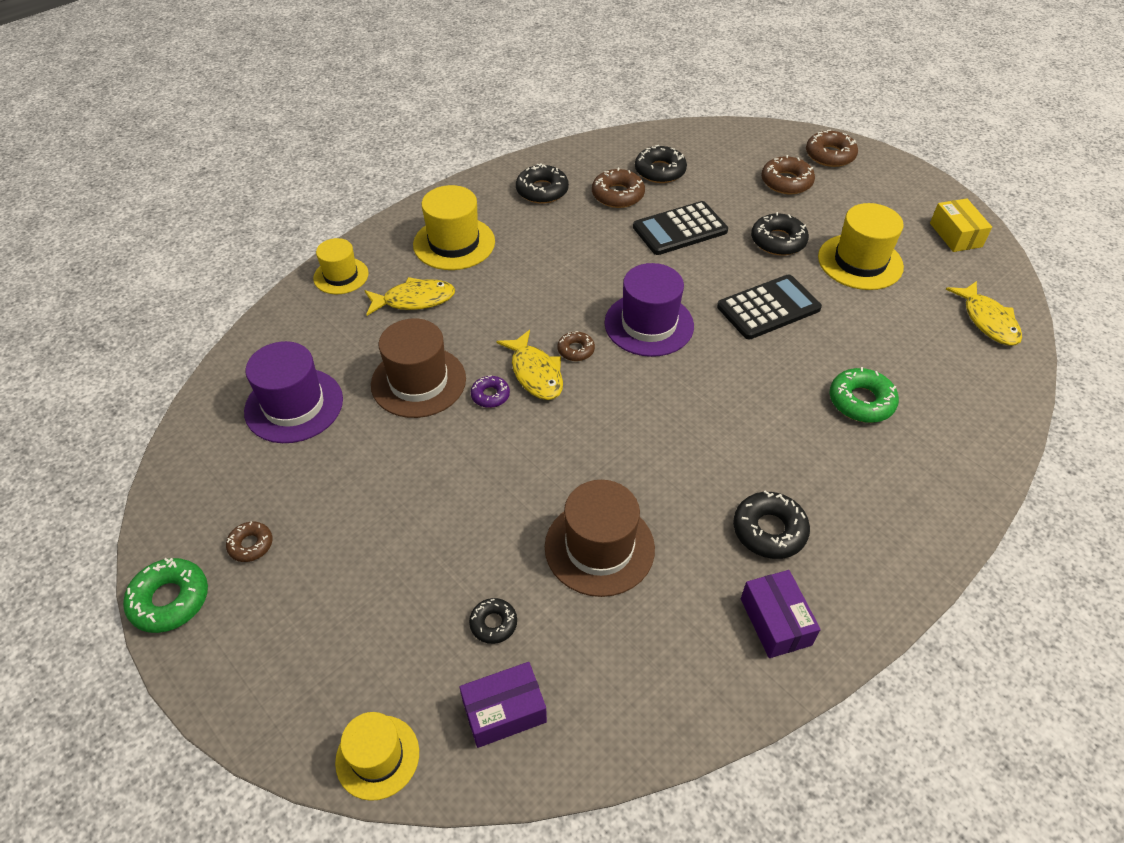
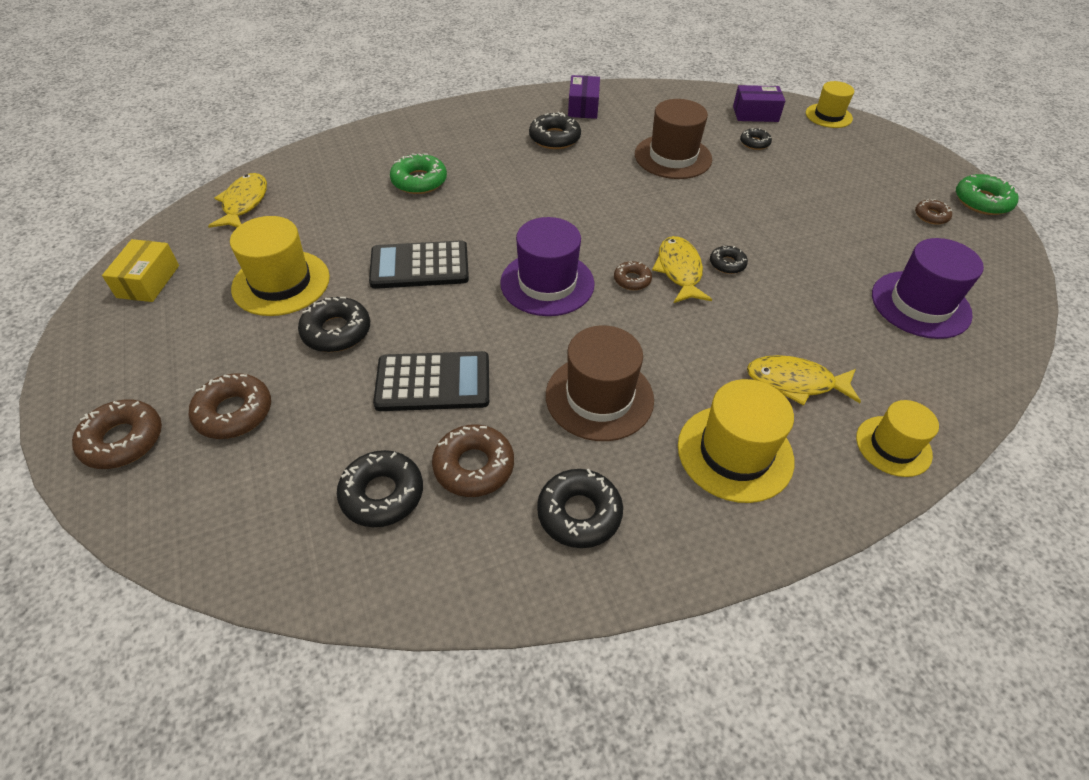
camera: 160 degrees left, 0 degrees up
brown hat [371,318,466,418] -> brown hat moved to [546,326,654,441]
purple donut [471,375,510,408] -> black donut [710,246,748,274]

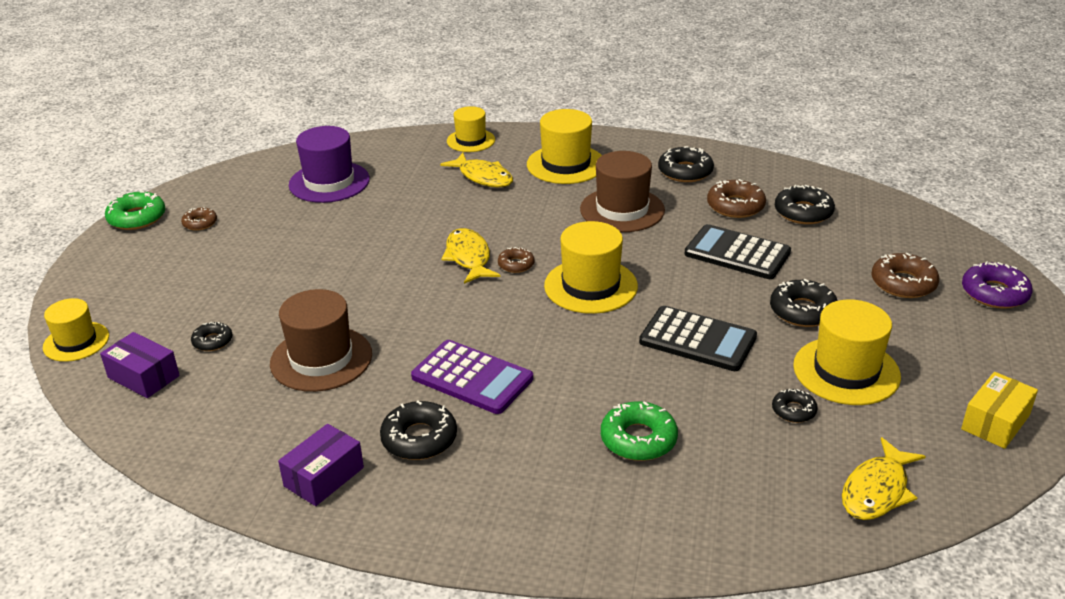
camera: 145 degrees left, 15 degrees down
brown donut [72,399,162,469] -> purple donut [962,261,1033,309]
purple hat [500,217,595,316] -> yellow hat [544,221,638,314]
yellow fish [652,236,712,303] -> yellow fish turned 135 degrees clockwise [441,228,500,284]
black donut [710,246,748,274] -> black donut moved to [772,389,818,423]
none -> purple calculator [411,340,533,414]

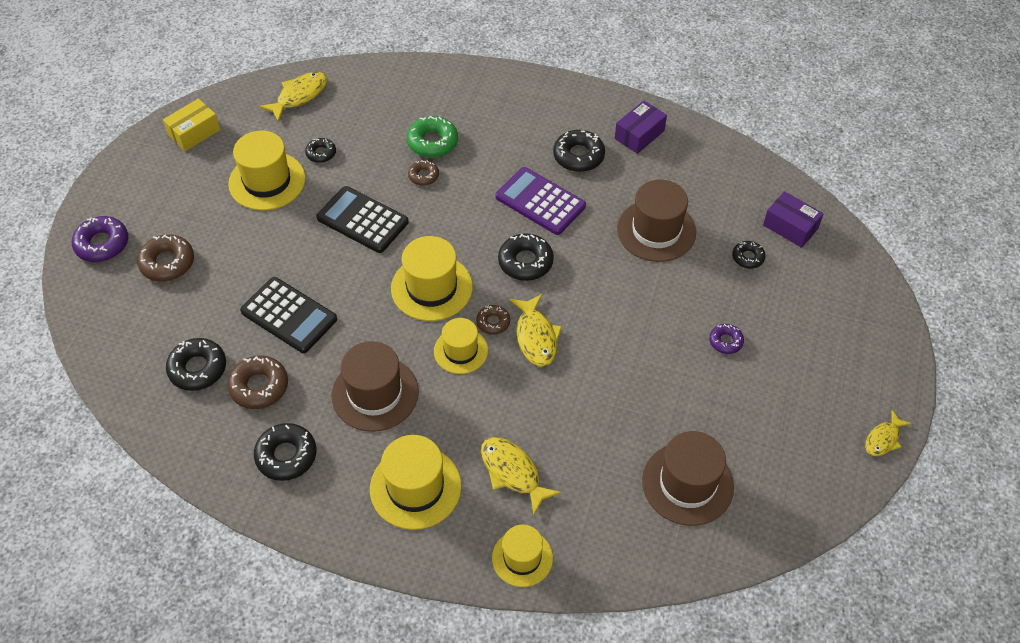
camera: 175 degrees left, 20 degrees up
yellow hat [43,298,109,362] -> yellow hat moved to [434,318,488,374]
green donut [105,191,166,230] -> yellow fish [865,410,912,456]
brown donut [181,207,217,231] -> brown donut moved to [408,160,439,186]
purple hat [289,126,370,203] -> brown hat [642,431,734,526]
black donut [770,279,838,327] -> black donut moved to [498,233,554,281]
none -> purple donut [709,324,744,354]

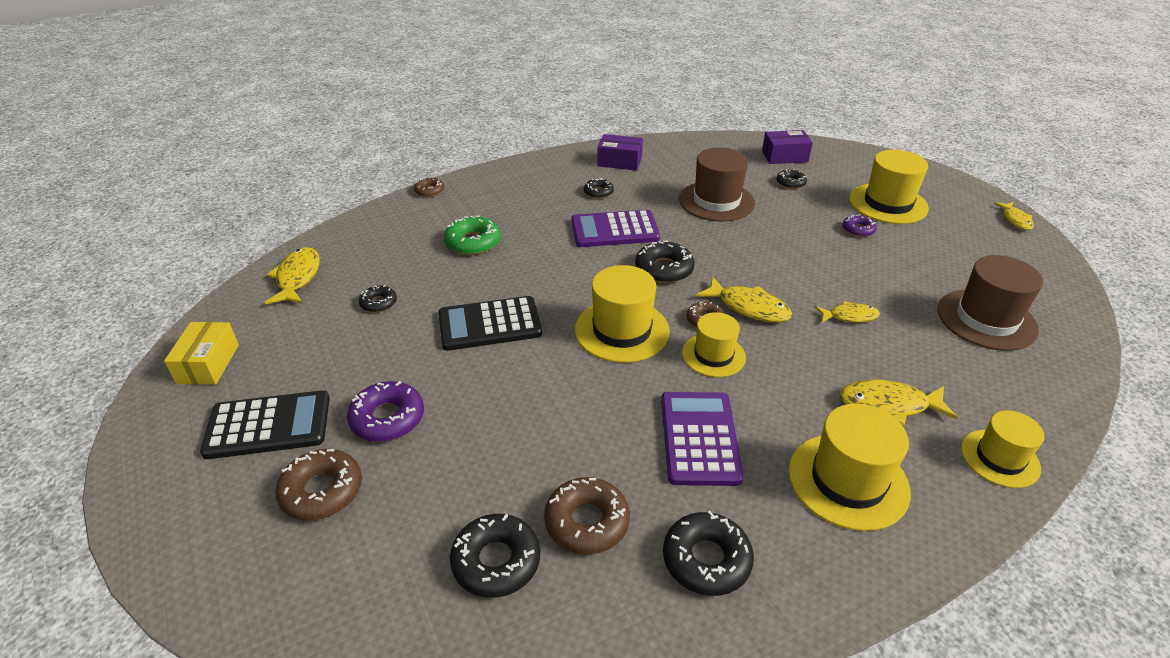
camera: 45 degrees left, 15 degrees down
purple donut [72,216,128,262] -> purple donut moved to [347,381,424,442]
yellow hat [228,131,306,211] -> yellow hat moved to [849,150,929,224]
black calculator [240,277,337,353] -> black calculator moved to [200,390,330,459]
brown hat [332,341,419,432] -> purple calculator [661,392,744,486]
brown donut [408,160,439,186] -> brown donut moved to [414,177,444,197]
black donut [553,130,605,172] -> black donut [584,178,614,198], size x0.59
purple box [615,101,667,154] -> purple box turned 75 degrees counterclockwise [597,134,643,171]
none -> yellow fish [815,301,880,323]

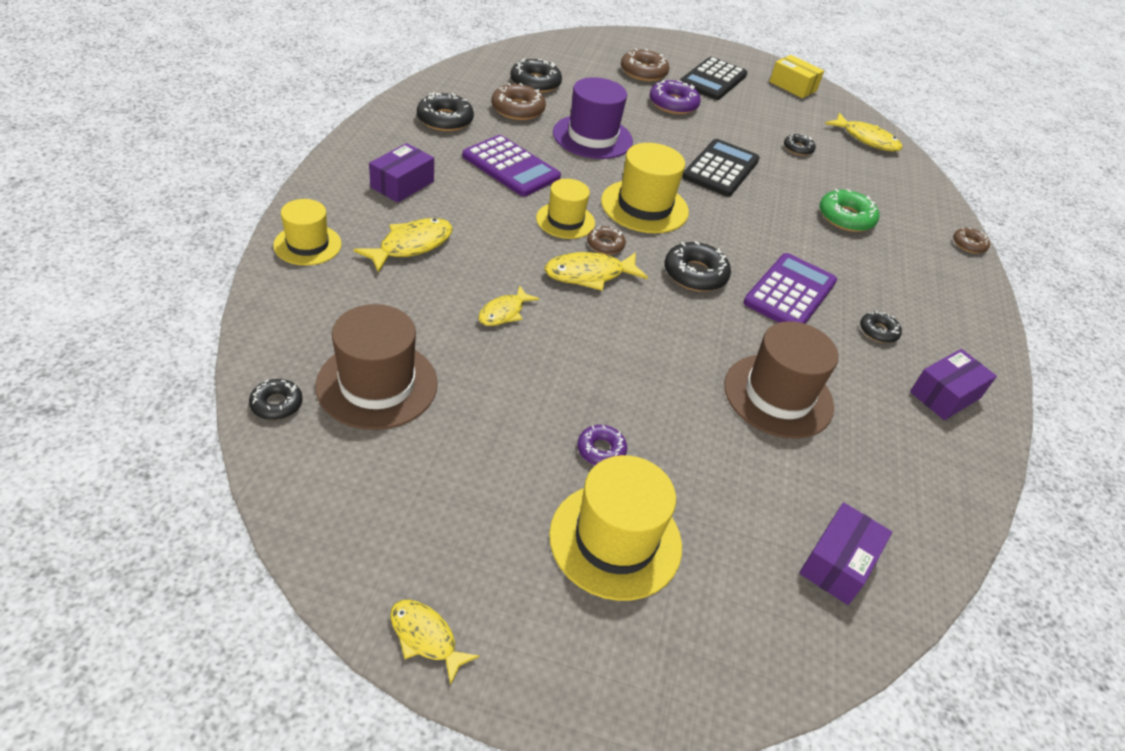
camera: 125 degrees right, 5 degrees up
black donut [776,169,807,189] -> black donut moved to [249,379,303,420]
yellow hat [788,404,911,531] -> purple box [369,143,434,203]
none -> purple hat [553,77,633,159]

